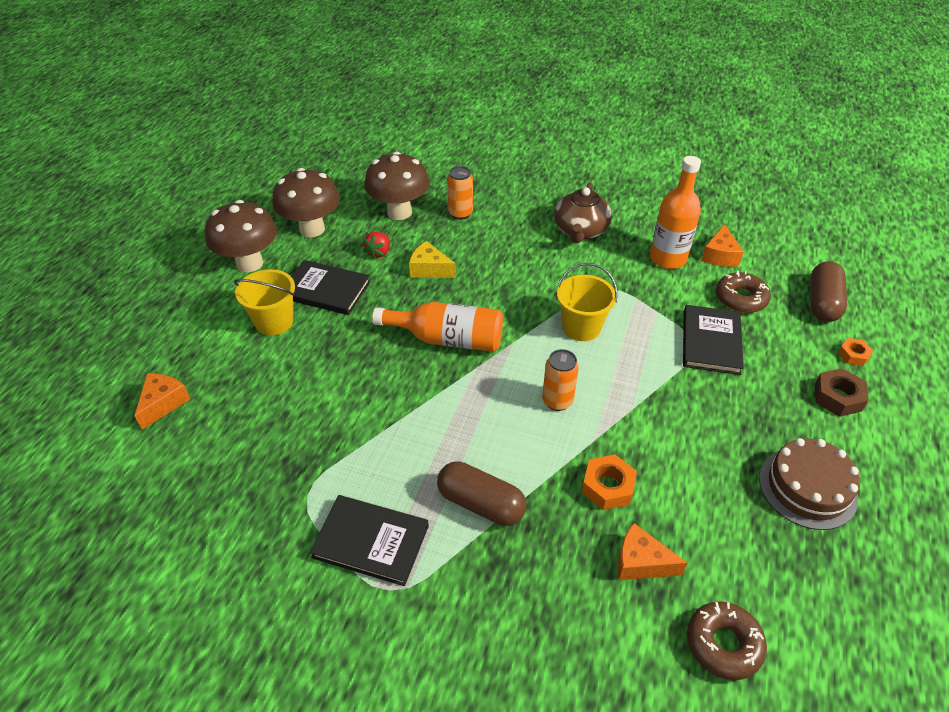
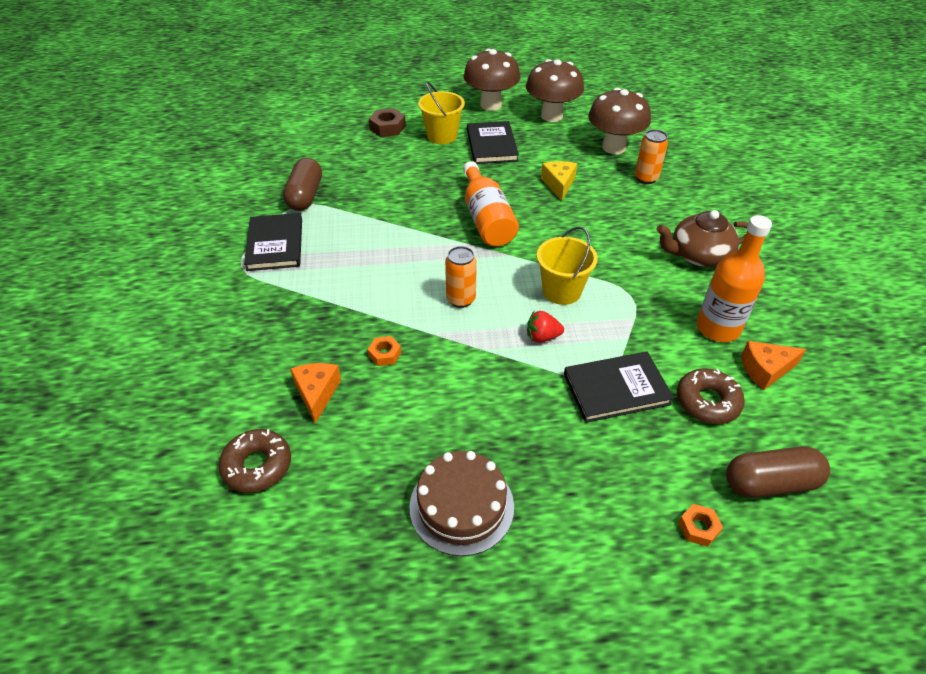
camera: 65 degrees right, 0 degrees up
orange cheese [134,373,190,430] -> none
red strawberry [363,232,389,259] -> red strawberry moved to [527,311,564,343]
brown capsule [437,461,526,526] -> brown capsule moved to [283,158,322,211]
orange nut [582,454,637,510] -> orange nut [368,336,401,366], size x0.64
brown nut [815,368,869,417] -> brown nut moved to [369,108,406,137]

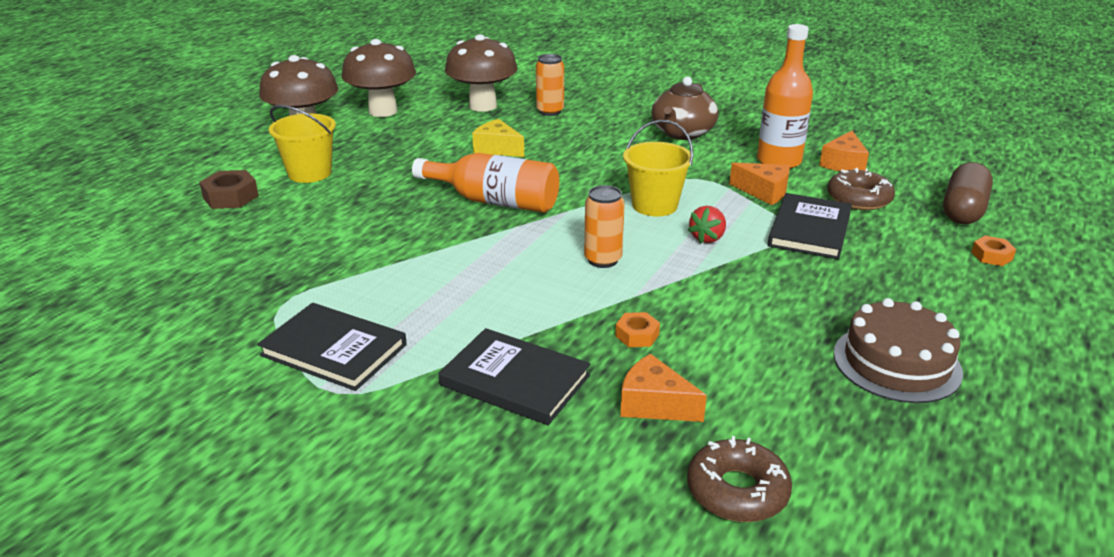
camera: 55 degrees left, 15 degrees down
brown capsule [283,158,322,211] -> none
black book [467,121,519,164] -> black book moved to [438,328,591,425]
none -> orange cheese [729,163,790,205]

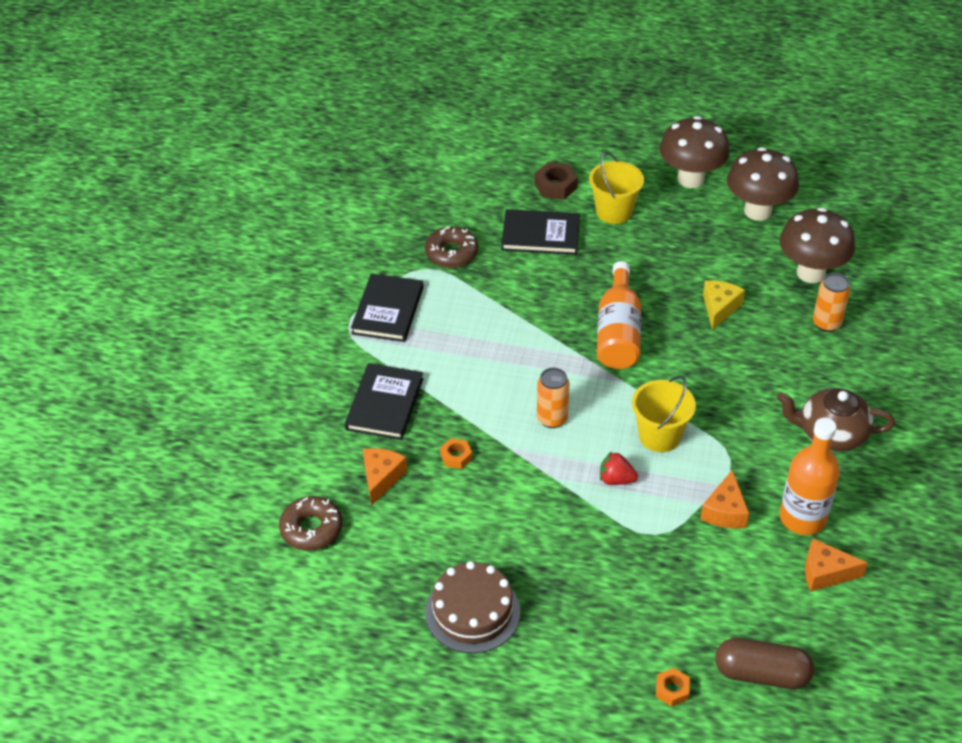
camera: 75 degrees right, 15 degrees up
black book [768,193,852,259] -> black book moved to [501,209,580,255]
brown donut [827,168,895,210] -> brown donut moved to [425,227,478,268]

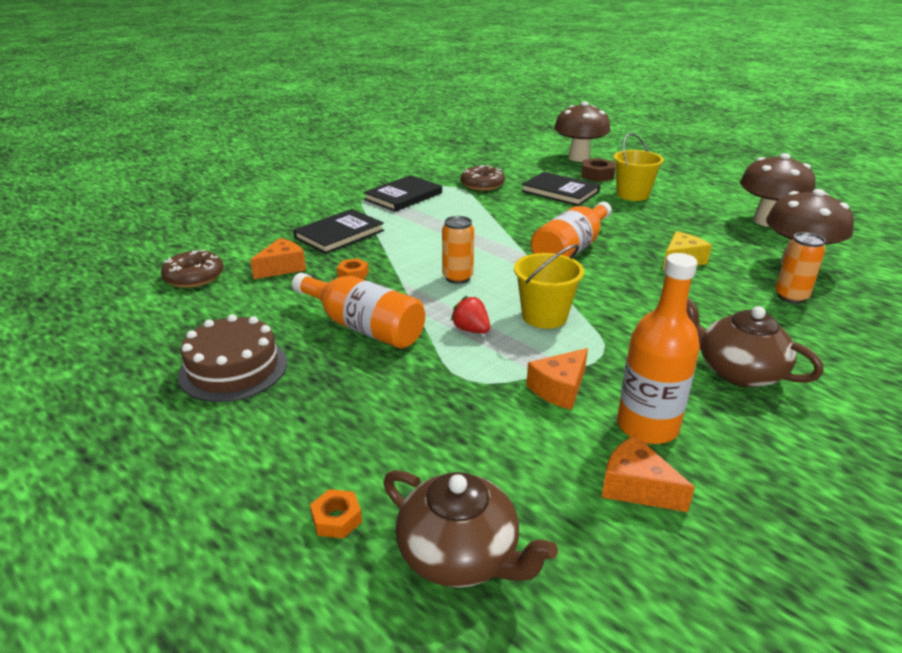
camera: 30 degrees right, 15 degrees down
brown mushroom [659,116,730,188] -> brown mushroom moved to [554,101,611,162]
brown capsule [715,638,814,689] -> brown teapot [383,470,558,588]
none -> orange bottle [292,273,425,349]

